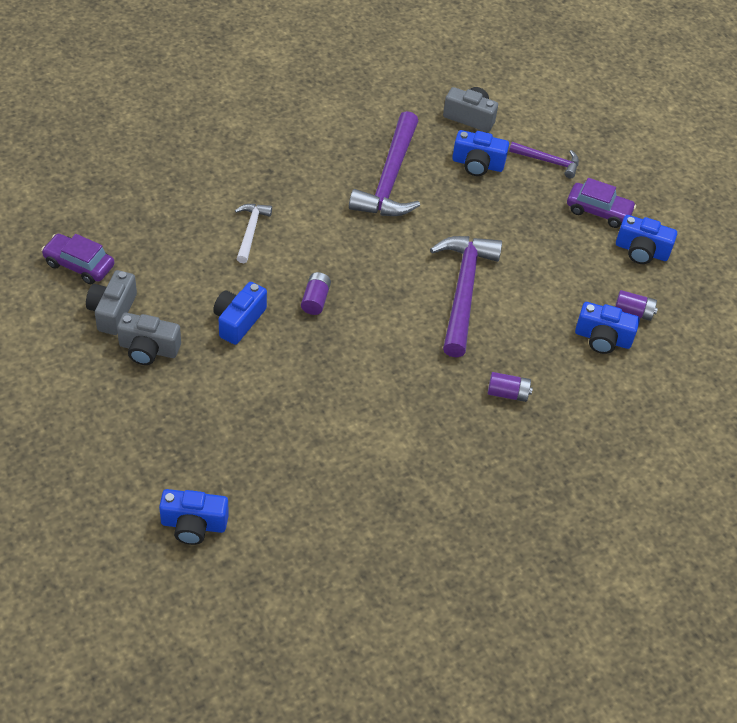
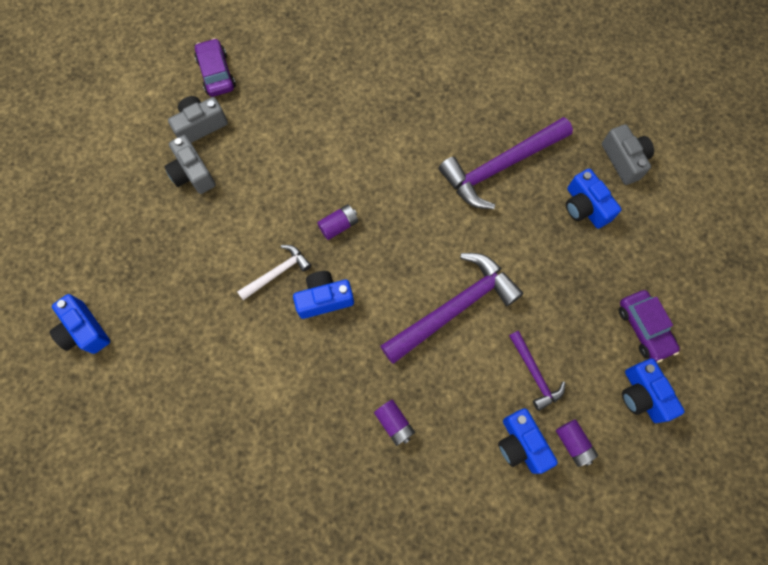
camera: 50 degrees right, 20 degrees up
blue camera [213,282,267,345] -> blue camera moved to [293,271,354,319]
white hammer [235,204,272,263] -> white hammer moved to [237,245,311,300]
purple hammer [509,142,579,178] -> purple hammer moved to [509,331,566,411]

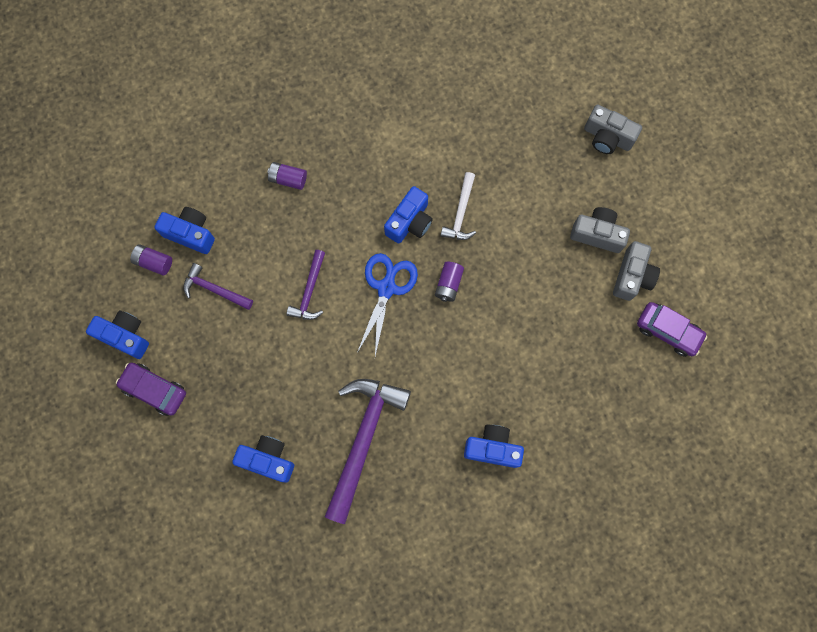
camera: 140 degrees right, 5 degrees up
blue camera [50,294,110,354] -> blue camera moved to [464,425,524,468]
purple hammer [380,253,523,364] -> purple hammer [286,250,325,320], size x0.52
grey camera [602,124,654,185] -> grey camera moved to [584,105,642,154]
none -> blue scissors [357,253,418,356]

